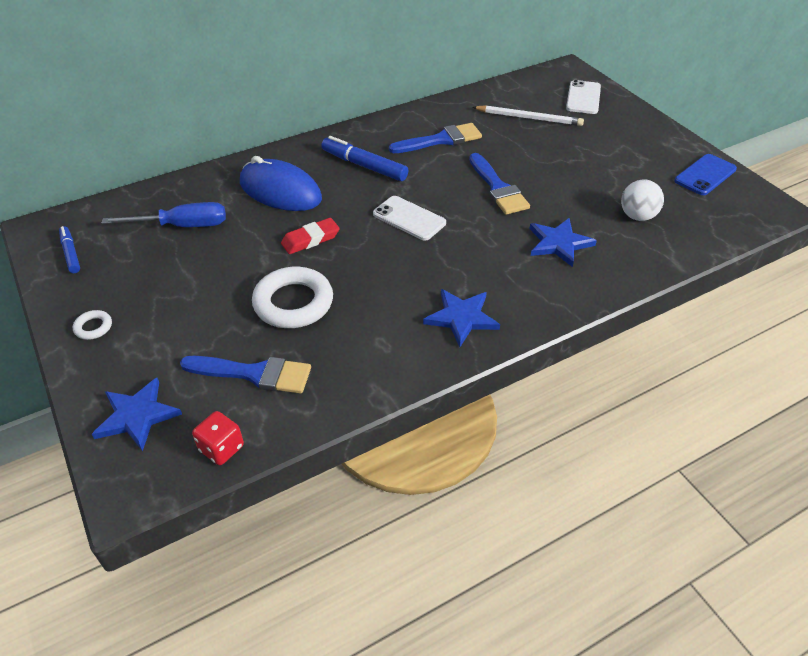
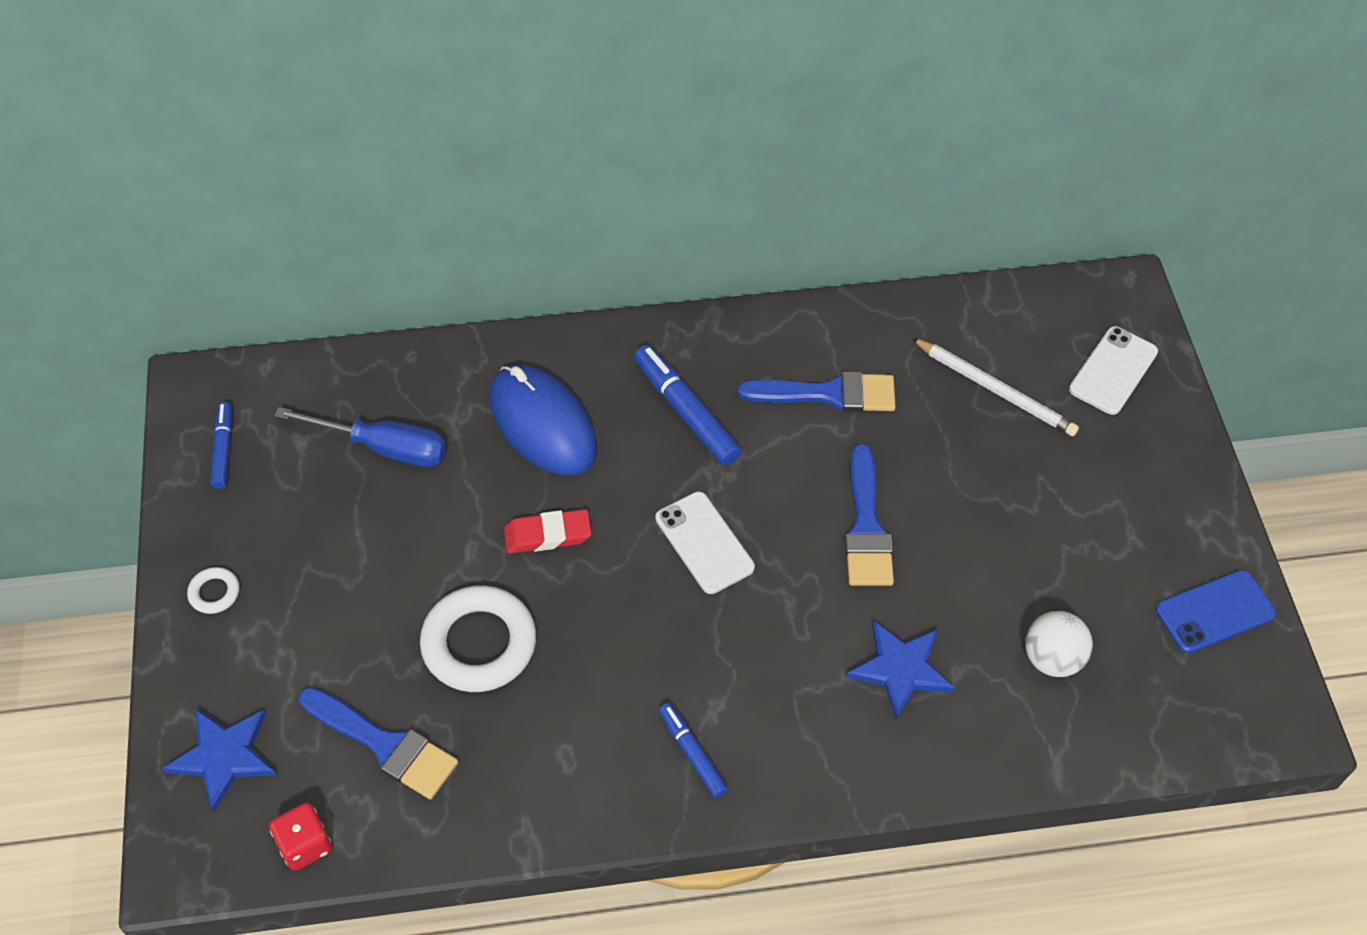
camera: 20 degrees right, 10 degrees up
blue star [423,289,500,347] -> blue marker [659,703,728,798]

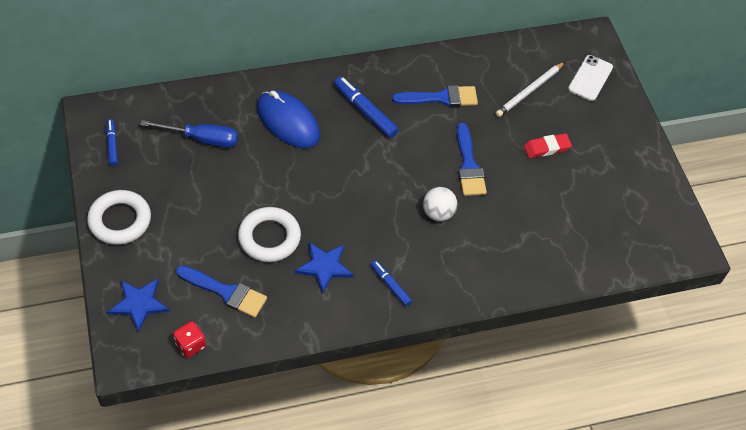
camera: 10 degrees left, 0 degrees up
white ring [187,567,240,614] -> white ring [87,190,151,245], size x2.21
red eraser [504,509,591,554] -> red eraser moved to [524,133,572,158]
white phone [655,492,755,594] -> none
blue star [846,620,955,721] -> blue star moved to [295,242,353,294]
white pencil [912,338,1079,436] -> white pencil turned 105 degrees clockwise [495,62,565,117]
white ball [1025,611,1093,677] -> white ball moved to [423,187,457,221]
blue phone [1155,570,1276,653] -> none

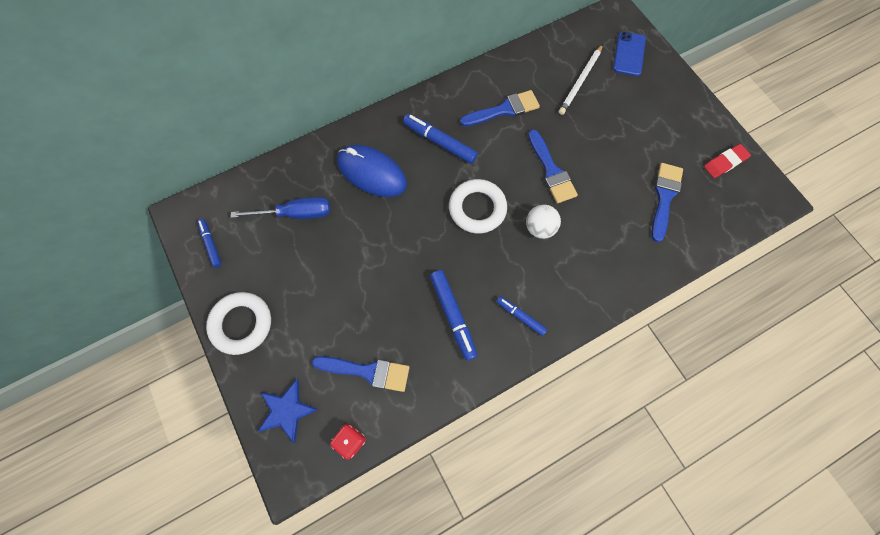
camera: 10 degrees left, 15 degrees up
white ring [238,207,301,262] -> white ring moved to [449,179,507,234]
blue star [295,242,353,294] -> blue marker [430,270,478,361]
red eraser [524,133,572,158] -> red eraser moved to [704,144,751,178]
white phone [568,55,613,101] -> blue phone [613,31,646,76]
none -> blue brush [651,163,683,242]

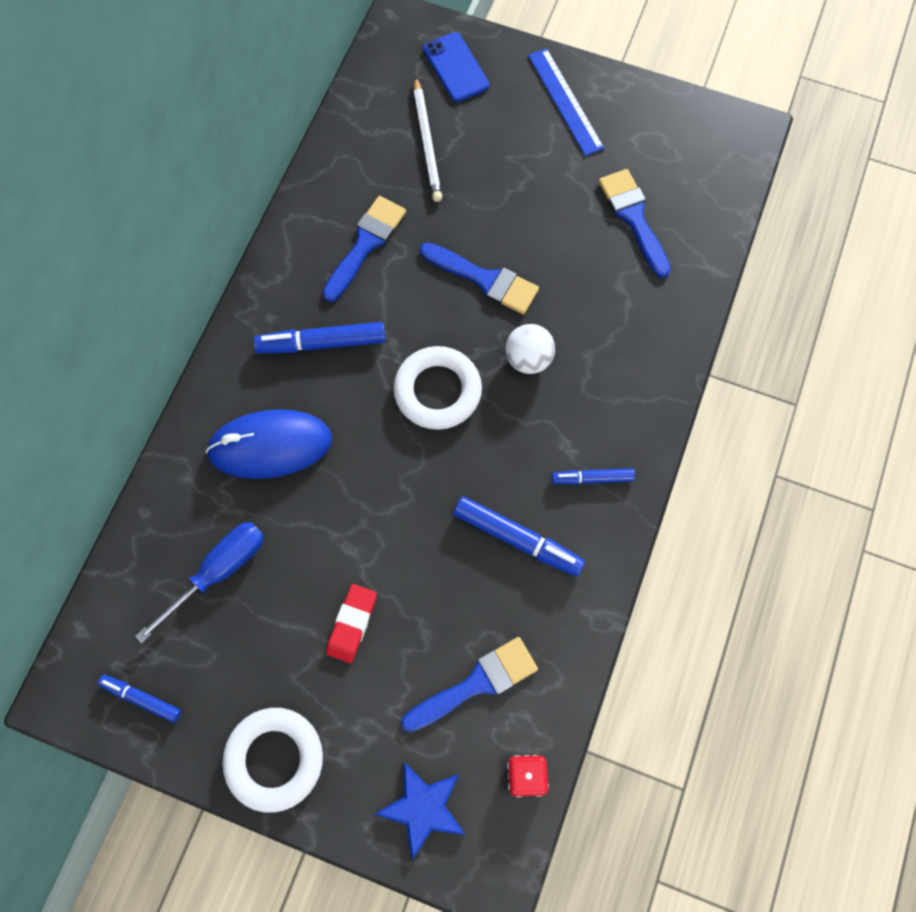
camera: 40 degrees left, 0 degrees up
red eraser [704,144,751,178] -> red eraser moved to [326,584,377,663]
none -> blue ruler [528,48,604,156]

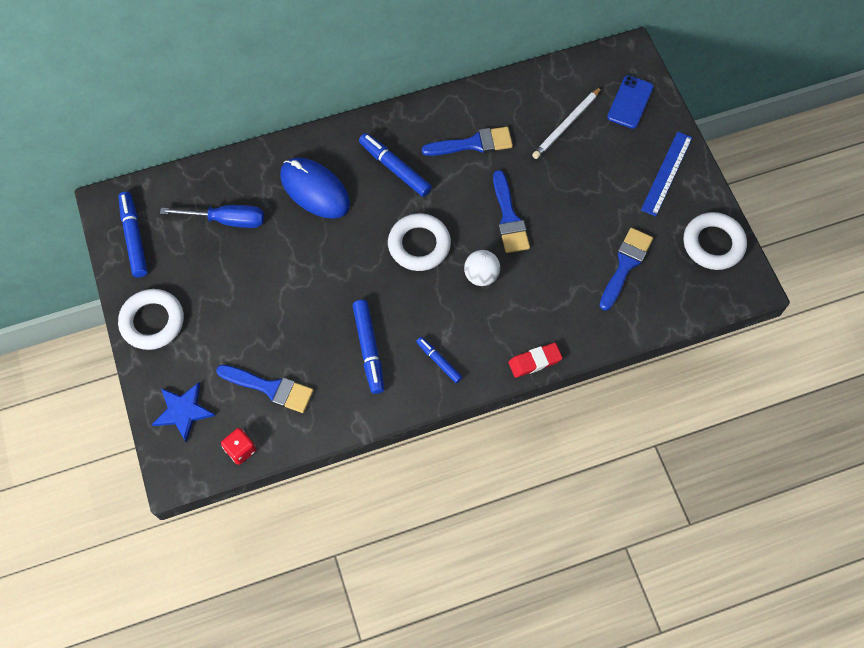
camera: 50 degrees right, 5 degrees down
blue marker [98,675,181,723] -> blue marker [118,192,148,278], size x1.65
red eraser [326,584,377,663] -> red eraser moved to [508,343,562,378]
none -> white ring [684,212,747,270]

